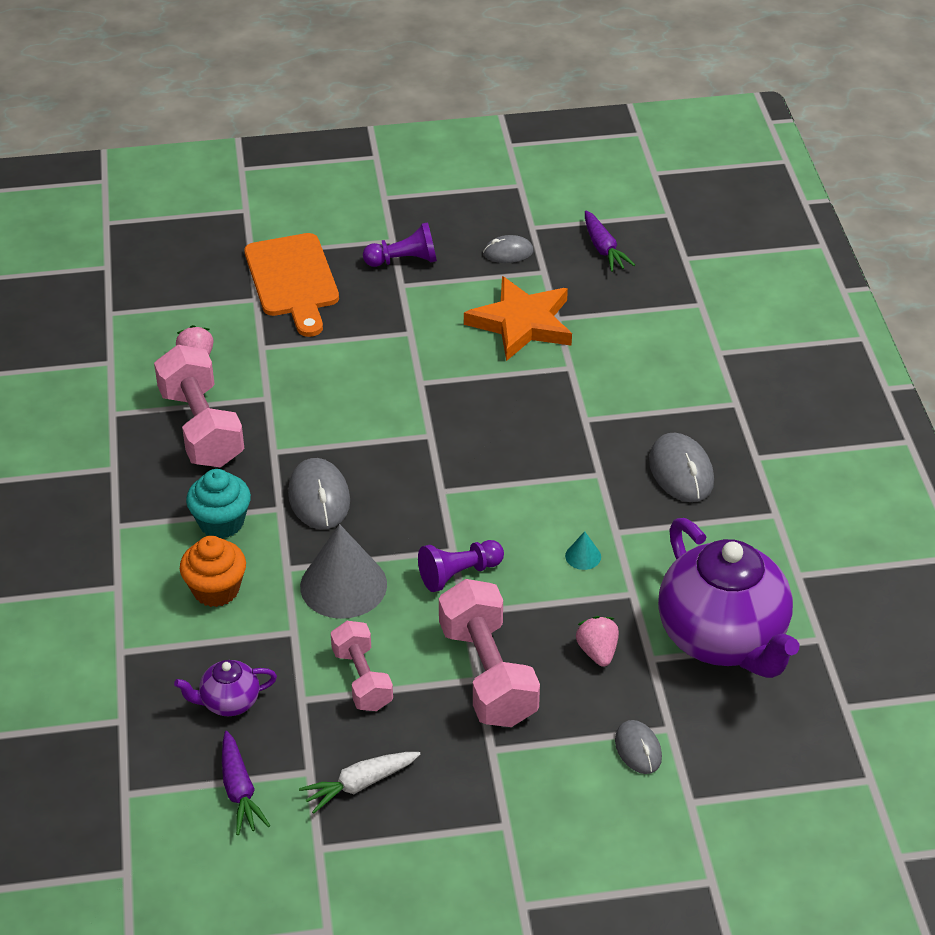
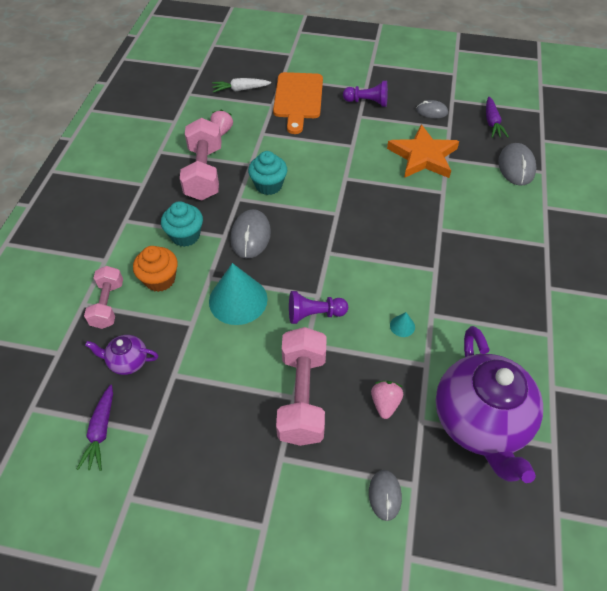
camera: 20 degrees right, 10 degrees up
white carrot [299,752,420,814] -> white carrot moved to [212,78,271,93]
grey cone [300,524,387,619] -> turquoise cone [209,263,267,325]
pink dumbbell [331,621,393,711] -> pink dumbbell moved to [84,266,123,329]
grey mouse [649,433,714,502] -> grey mouse moved to [498,143,536,186]
none -> turquoise cupcake [248,151,287,195]

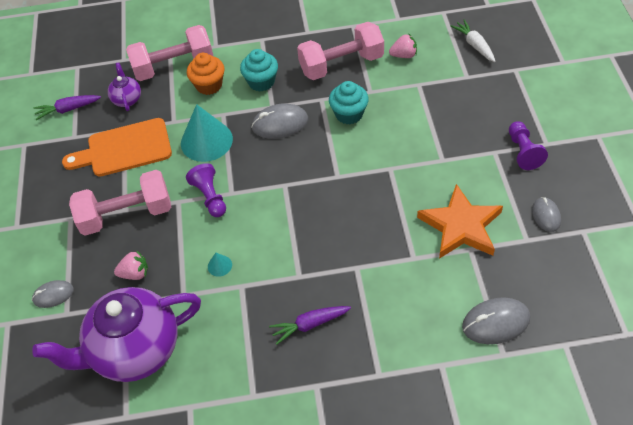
camera: 75 degrees right, 0 degrees up
pink dumbbell [84,266,123,329] -> pink dumbbell [126,25,213,81], size x1.62
orange cutting board [273,72,323,134] -> orange cutting board moved to [62,118,172,177]
purple carrot [486,97,509,138] -> purple carrot moved to [269,306,351,345]

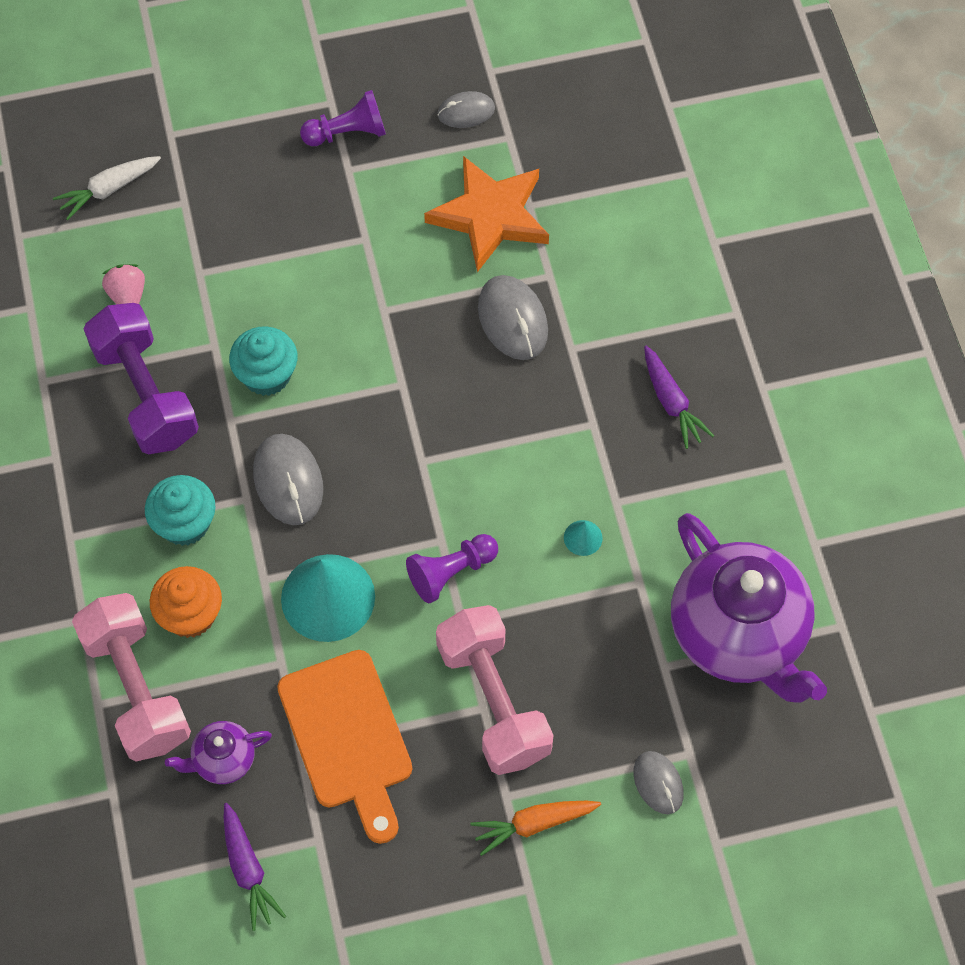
camera: 100 degrees left, 10 degrees up
pink strawberry [114,250,148,280] -> none
pink dumbbell [297,22,384,80] -> purple dumbbell [84,303,199,454]
grey mouse [462,297,530,344] -> grey mouse moved to [478,275,548,360]
none -> orange carrot [470,801,601,856]

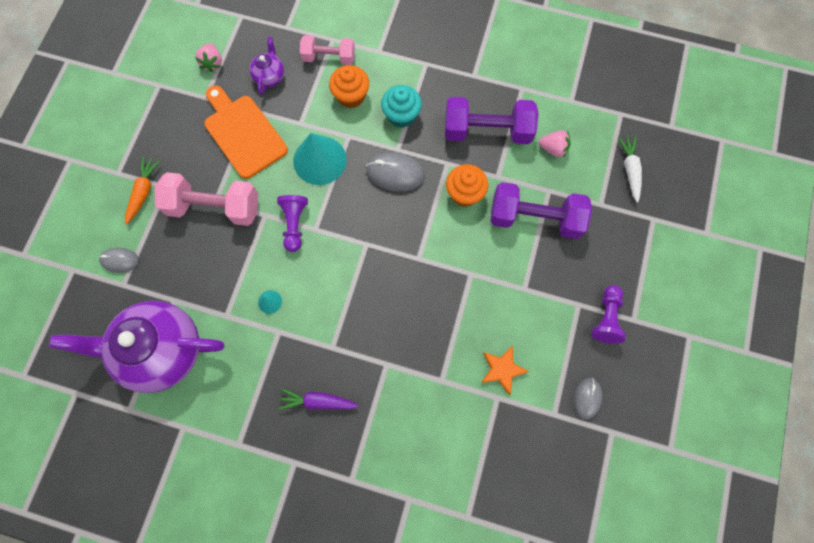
camera: 120 degrees right, 10 degrees up
pink dumbbell [72,593,191,761] -> pink dumbbell [300,35,355,65], size x0.62
purple carrot [223,803,286,931] -> pink strawberry [195,43,222,72]
turquoise cupcake [229,326,298,396] -> orange cupcake [446,164,488,207]
orange cutting board [277,650,412,844] -> orange cutting board turned 45 degrees clockwise [204,85,288,179]
orange star [424,156,549,272] -> orange star [481,346,529,395], size x0.56
grey mouse [478,275,548,360] -> none
none -> purple dumbbell [490,182,592,239]

